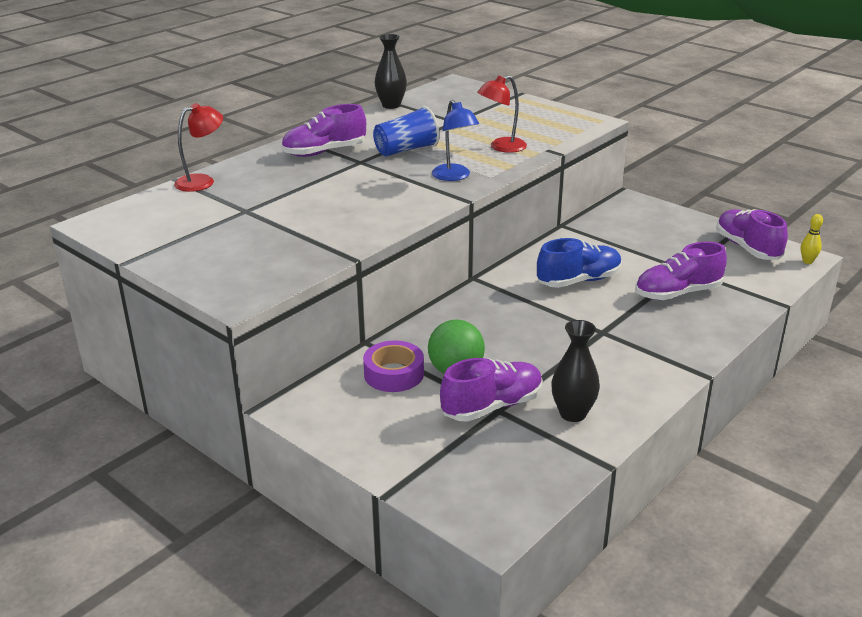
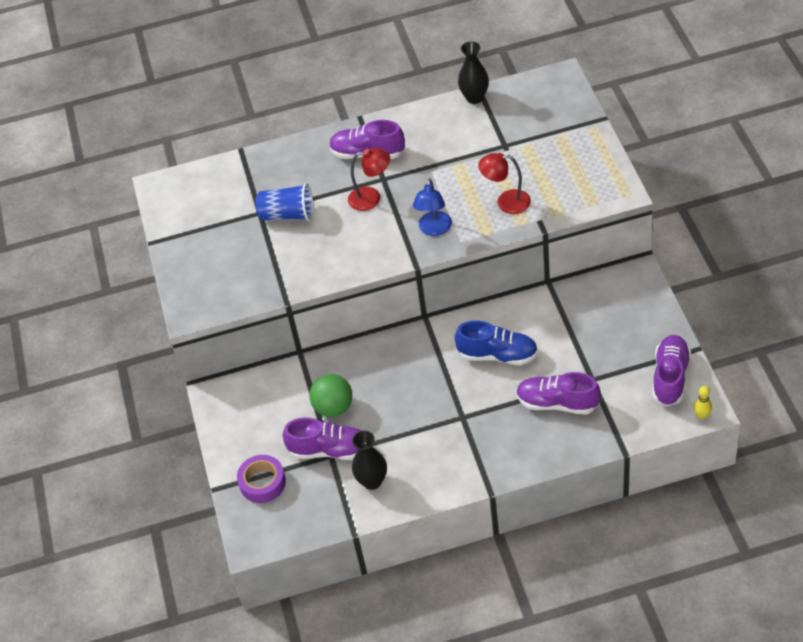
camera: 40 degrees right, 20 degrees up
red lamp [174,103,223,192] -> red lamp moved to [348,148,390,211]
purple tape [363,340,424,392] -> purple tape moved to [237,455,286,503]
blue cup [373,106,440,156] -> blue cup moved to [255,183,313,221]

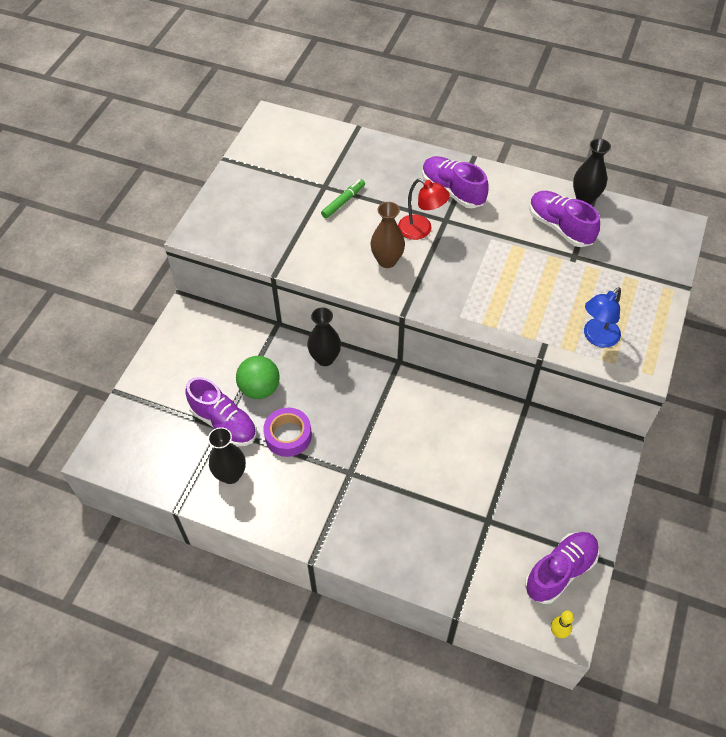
camera: 30 degrees right, 5 degrees up
purple tape [237,455,286,503] -> purple tape moved to [263,408,312,457]
blue cup [255,183,313,221] -> green marker [321,179,365,218]
blue lamp [413,178,452,236] -> blue lamp moved to [584,287,621,348]
blue shoe [455,320,538,365] -> none
red lamp [478,153,531,214] -> none
purple shoe [516,372,601,415] -> purple shoe moved to [529,191,600,247]
none -> black vase [307,307,341,366]
none -> brown vase [370,202,405,268]

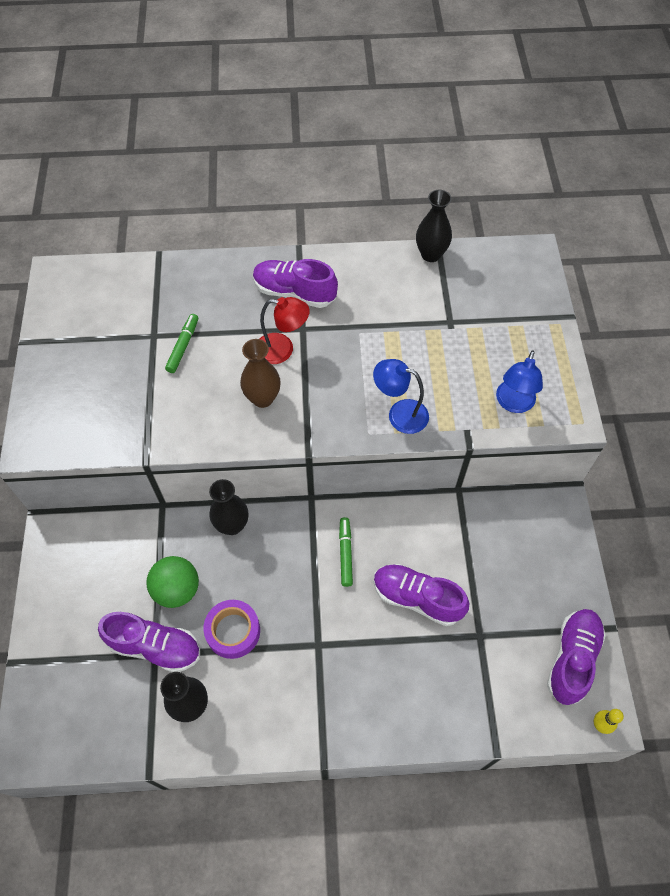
camera: 25 degrees left, 5 degrees up
purple shoe [529,191,600,247] -> purple shoe moved to [374,564,469,626]
none -> green marker [339,517,353,587]
none -> blue lamp [373,359,429,434]

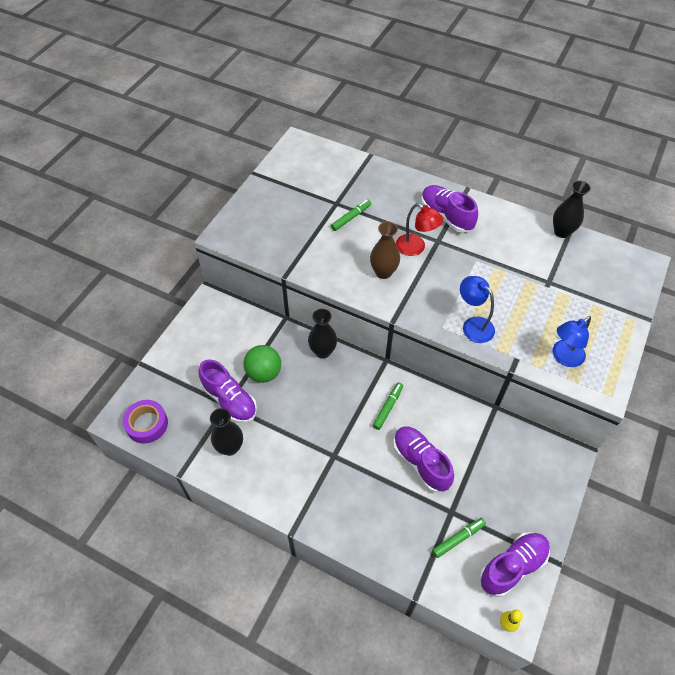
camera: 30 degrees right, 5 degrees down
purple tape [204,600,260,659] -> purple tape moved to [123,400,168,444]
none -> green marker [432,518,486,558]

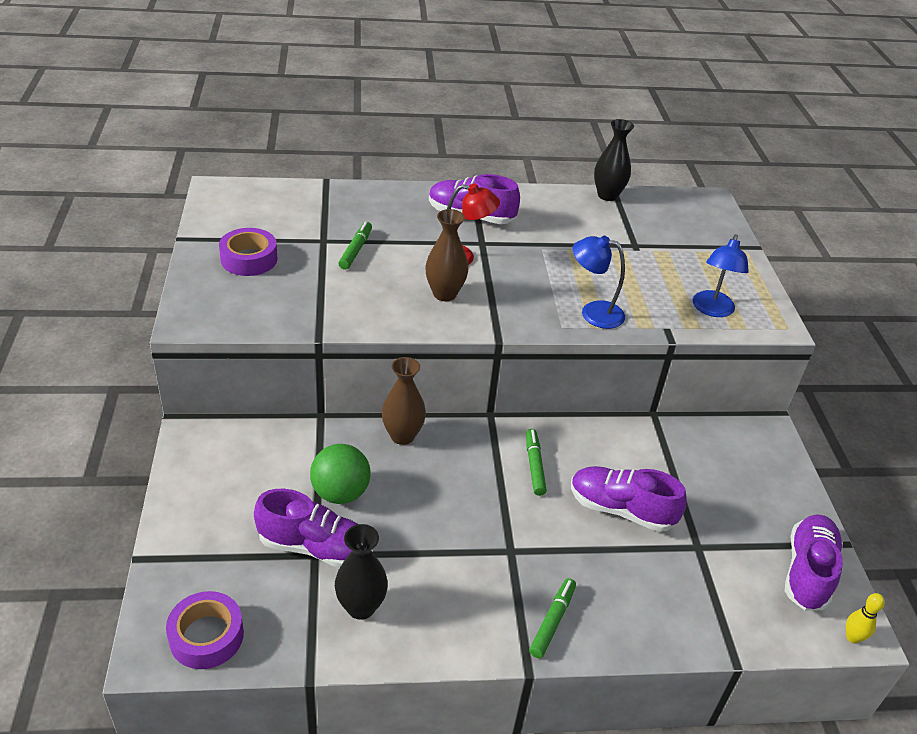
camera: 35 degrees left, 15 degrees down
black vase [308,309,337,358] -> brown vase [382,357,426,445]
green marker [432,518,486,558] -> green marker moved to [529,578,576,658]
none -> purple tape [219,228,278,276]

